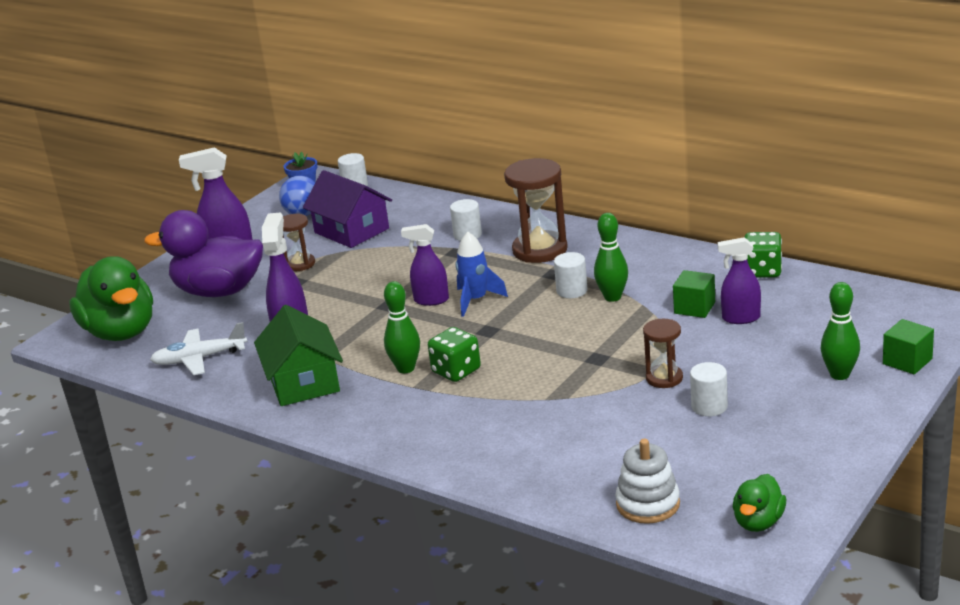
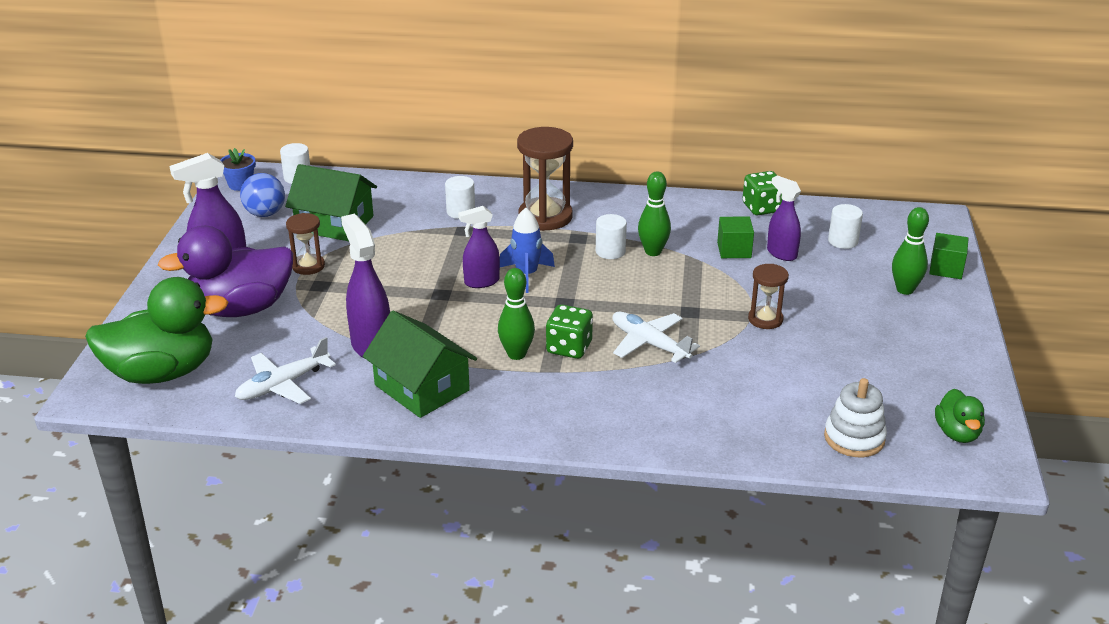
camera: 30 degrees left, 5 degrees up
green duck [69,256,153,341] -> green duck turned 45 degrees counterclockwise [85,277,229,384]
purple house [303,170,392,248] -> green house [285,164,377,241]
white cylinder [690,362,728,416] -> white cylinder moved to [828,204,863,249]
purple spray bottle [718,237,761,324] -> purple spray bottle turned 75 degrees clockwise [767,175,801,261]
none -> white plane [612,312,700,363]

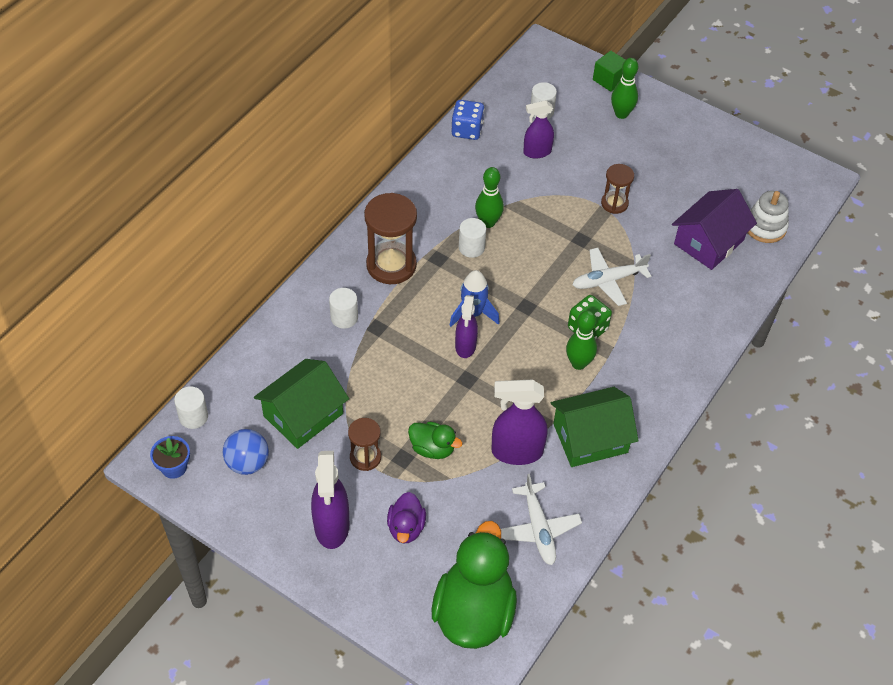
camera: 65 degrees left, 20 degrees up
purple duck [158,226,293,317] -> purple duck [387,492,426,544], size x0.49
green cube [717,217,754,258] -> none
green dice [742,171,782,215] -> blue dice [451,100,484,140]
green duck [935,389,985,443] -> green duck moved to [408,422,463,459]
none -> purple house [672,189,757,270]

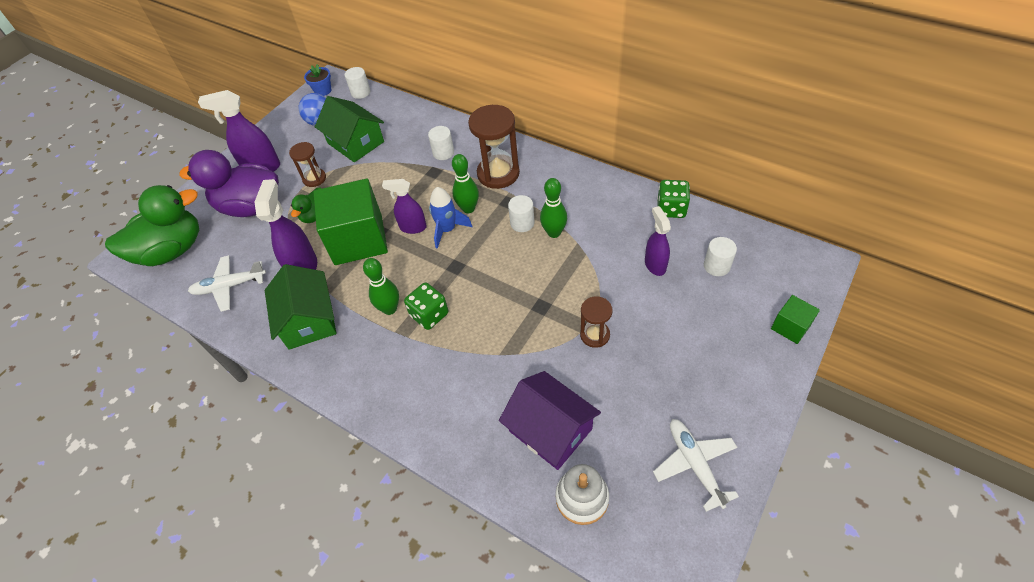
camera: 95 degrees right, 0 degrees up
purple duck [387,492,426,544] -> purple duck [179,150,279,217], size x2.03
green duck [432,521,517,649] -> green duck turned 45 degrees counterclockwise [105,185,199,266]
blue dice [451,100,484,140] -> green dice [657,180,690,218]
white plane [572,248,651,306] -> white plane moved to [653,419,739,512]
green bowling pin [611,58,638,119] -> green bowling pin moved to [452,154,479,213]
none -> green cube [313,178,388,265]

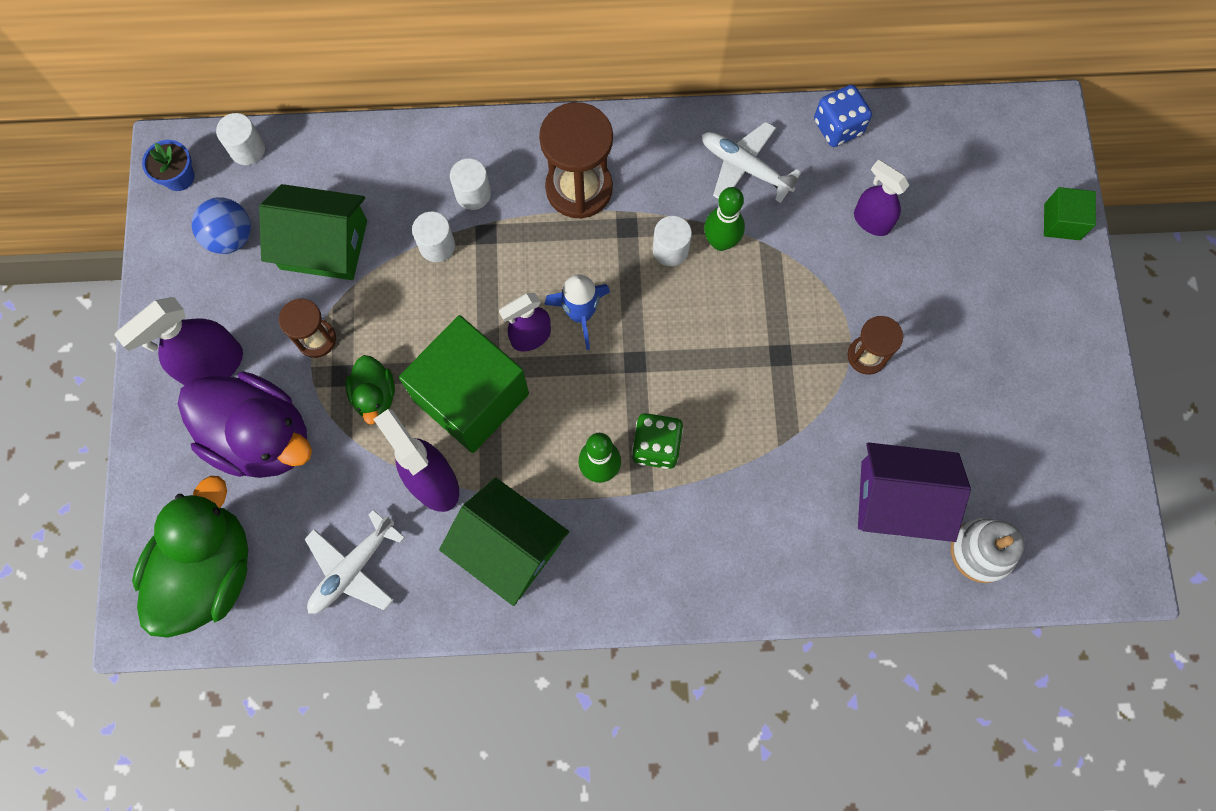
camera: 40 degrees left, 20 degrees up
purple duck [179,150,279,217] -> purple duck turned 120 degrees counterclockwise [178,371,312,478]
green bowling pin [452,154,479,213] -> none
white plane [653,419,739,512] -> white plane moved to [702,122,802,203]
green dice [657,180,690,218] -> blue dice [814,85,872,147]
white cylinder [704,237,737,276] -> white cylinder moved to [412,212,455,262]

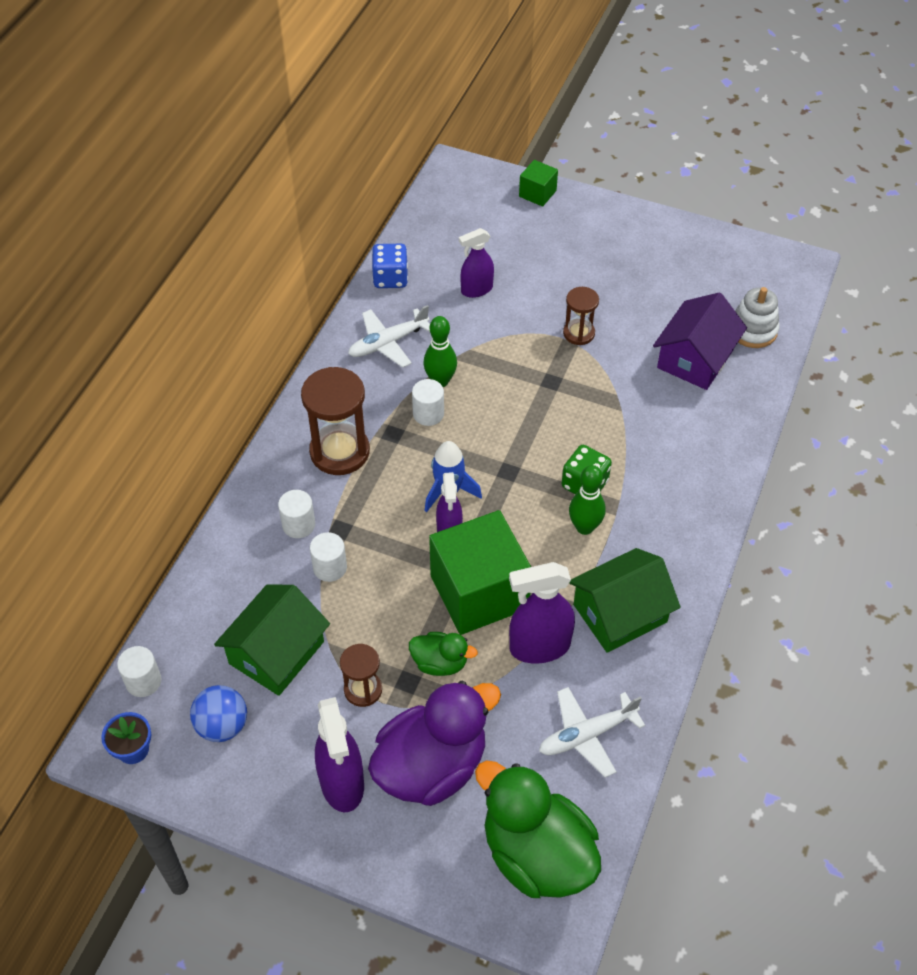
camera: 65 degrees left, 20 degrees down
white plane [305,510,405,614] -> white plane turned 90 degrees clockwise [539,687,645,777]

